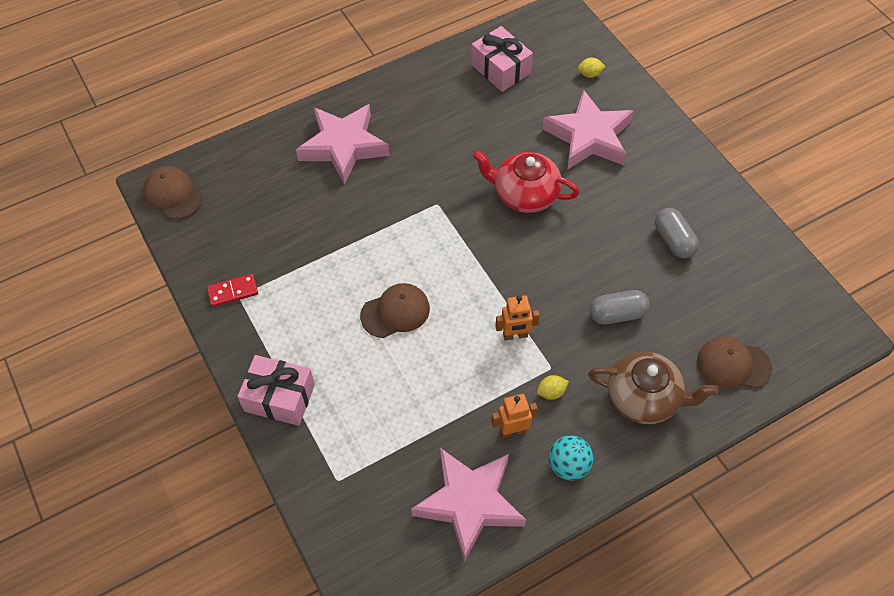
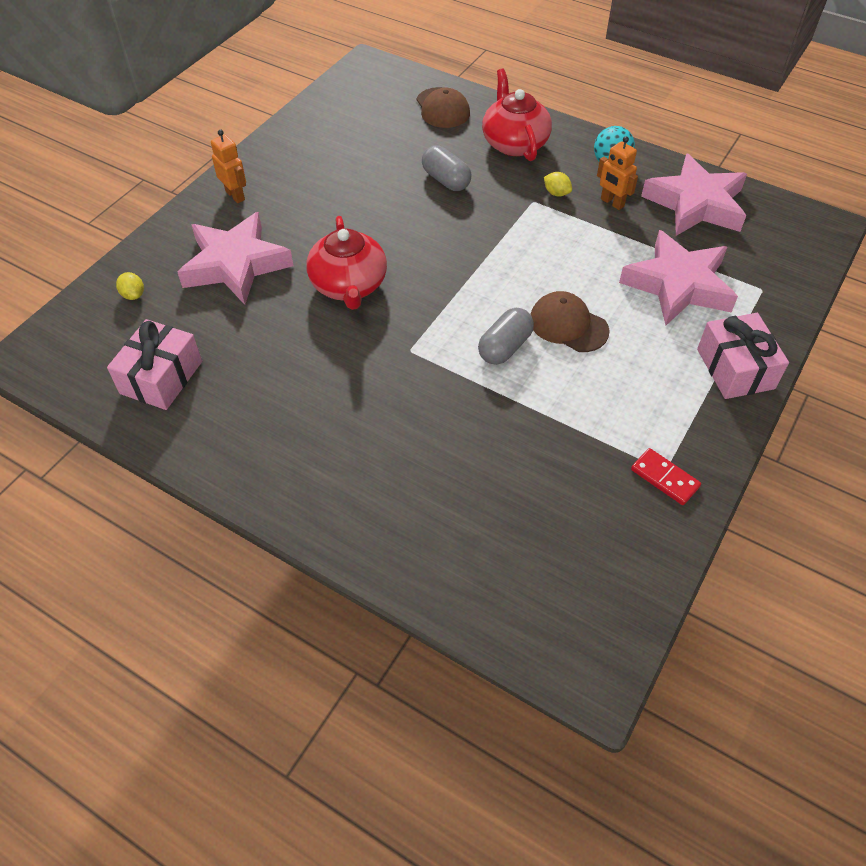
camera: 120 degrees left, 5 degrees down
brown cap [143,167,203,220] -> none
pink star [296,104,390,185] -> pink star moved to [619,230,738,325]
orange robot [495,295,540,341] -> orange robot moved to [211,130,246,203]
brown teapot [588,351,719,424] -> red teapot [482,69,552,161]
grey capsule [655,208,699,258] -> grey capsule moved to [478,308,534,365]

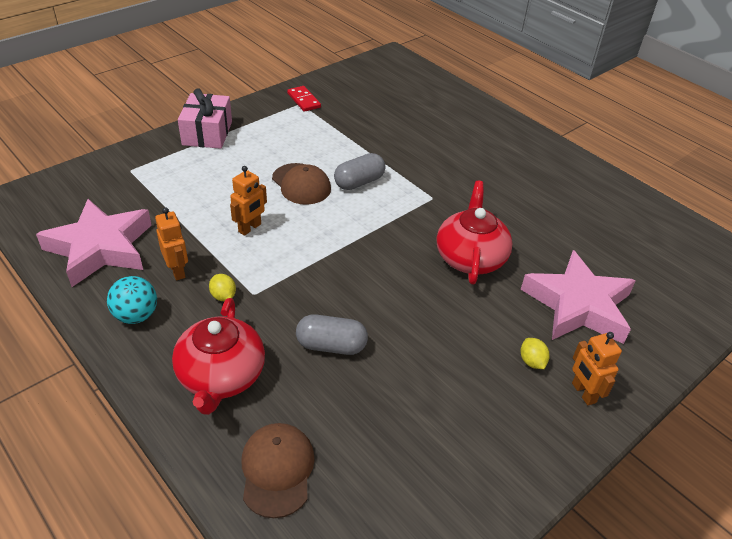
camera: 165 degrees left, 10 degrees down
pink gift [107,319,202,410] -> none
yellow lemon [116,272,144,300] -> yellow lemon moved to [521,338,550,369]
grey capsule [422,145,471,191] -> grey capsule turned 60 degrees counterclockwise [296,314,368,355]
pink star [619,230,738,325] -> none
none -> orange robot [230,166,267,236]

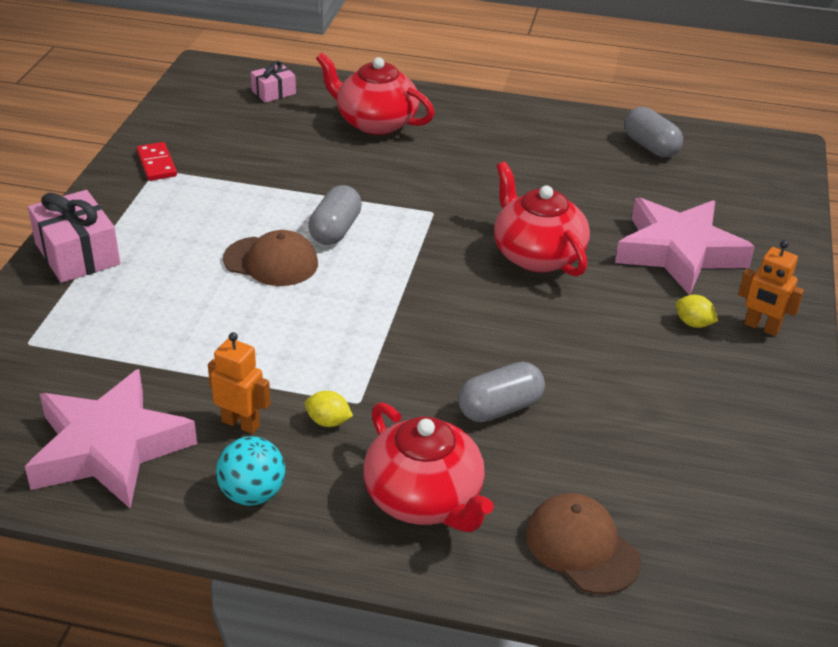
camera: 35 degrees left, 5 degrees down
orange robot [230,166,267,236] -> none
red domino [287,86,321,112] -> red domino turned 45 degrees clockwise [137,142,177,181]
none -> pink gift [251,61,296,103]
none -> red teapot [316,53,435,135]
none -> grey capsule [624,107,683,157]

